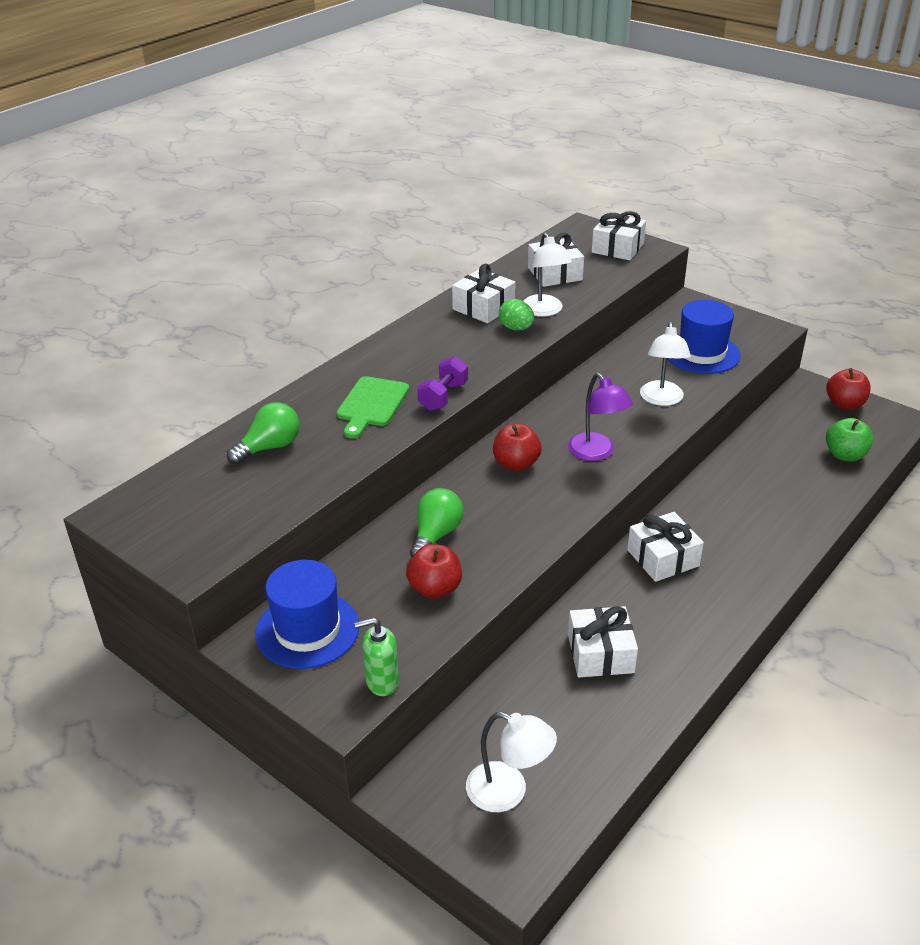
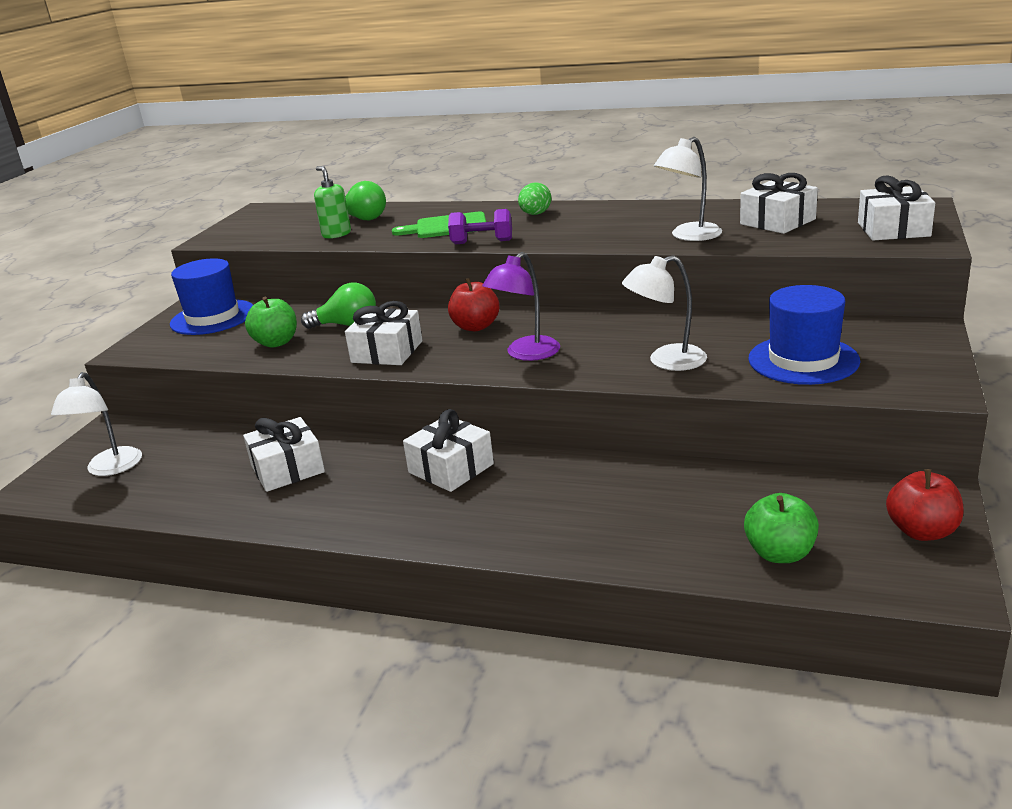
camera: 70 degrees right, 10 degrees down
green soap dispenser [354,617,399,696] -> green soap dispenser moved to [314,166,351,239]
red apple [406,544,462,599] -> green apple [245,297,297,348]
white gift [452,264,515,323] -> white gift moved to [345,301,423,365]
green egg [499,299,535,330] -> green egg moved to [518,182,551,215]

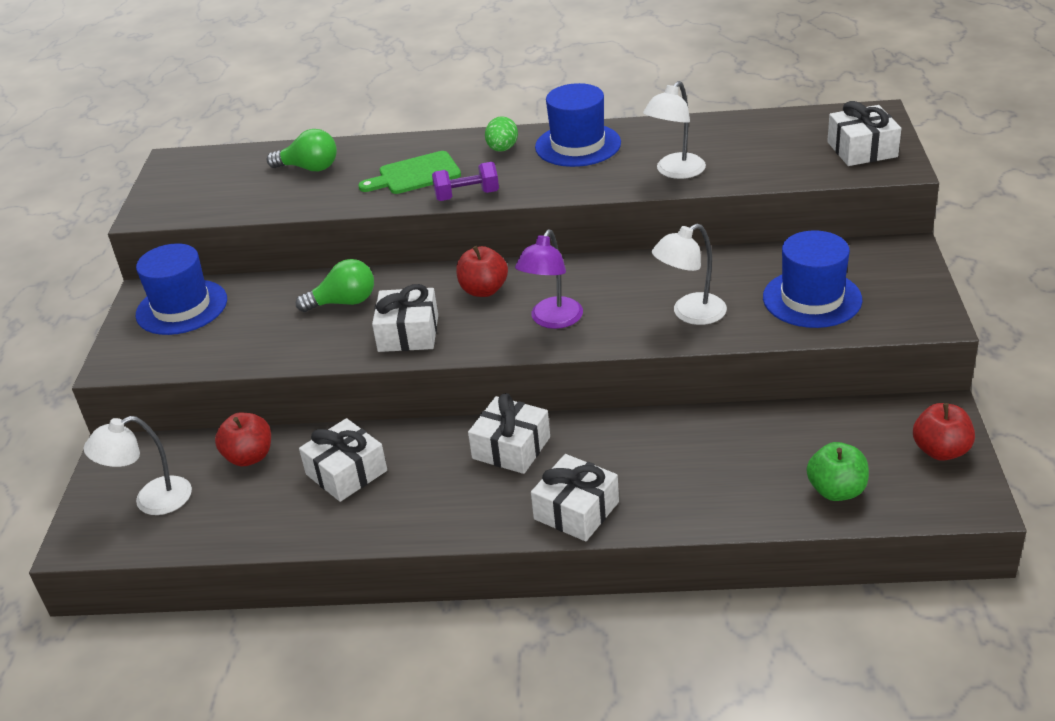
camera: 15 degrees left, 10 degrees up
white lamp [51,372,142,476] -> white lamp turned 75 degrees clockwise [83,416,192,515]
green apple [245,297,297,348] -> none
green soap dispenser [314,166,351,239] -> none
white gift [740,173,818,234] -> white gift moved to [531,454,619,541]
none -> red apple [215,413,271,466]
none -> blue hat [535,83,621,167]

